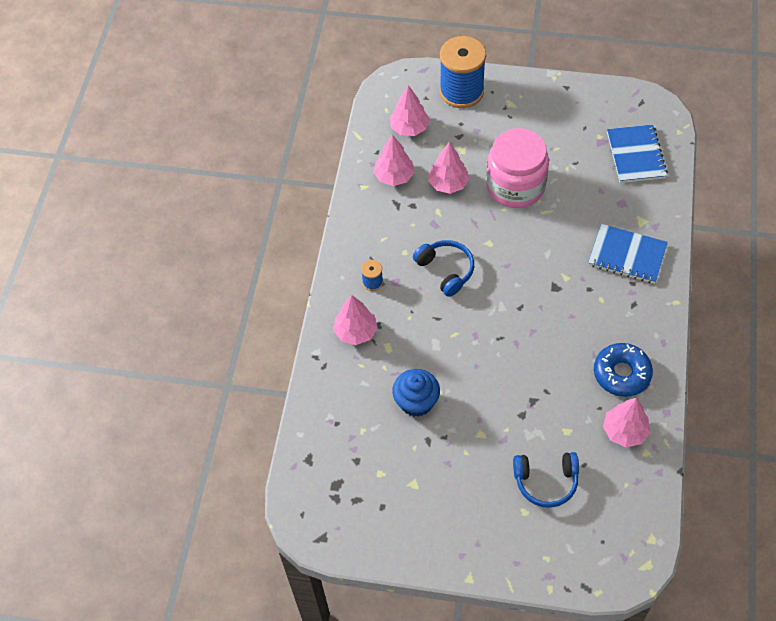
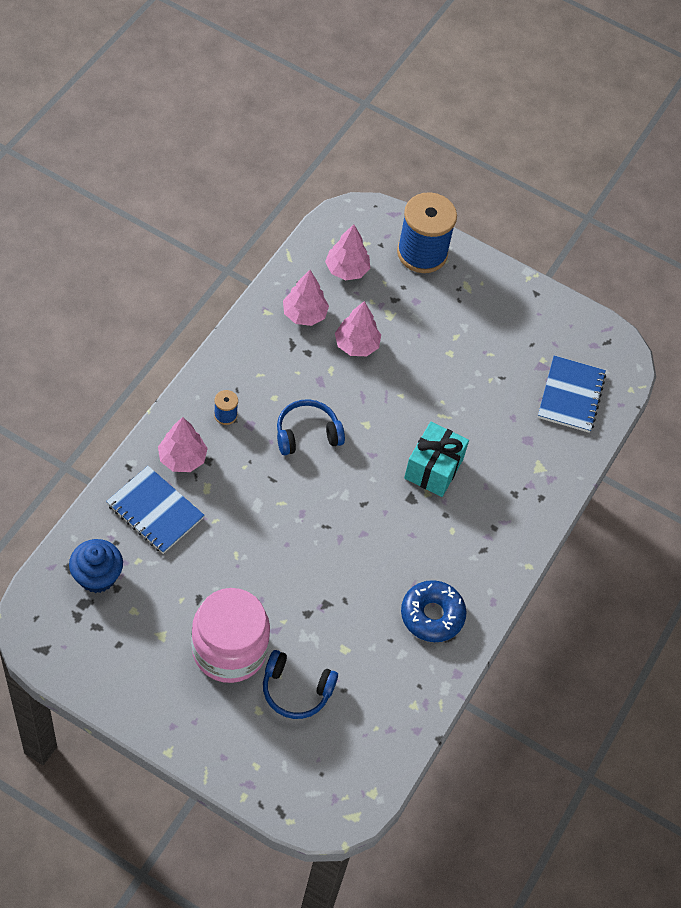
camera: 10 degrees right, 0 degrees up
blue cupcake [392,369,440,417] -> blue cupcake moved to [69,539,123,593]
blue headphones [413,240,474,297] -> blue headphones turned 90 degrees counterclockwise [277,399,345,455]
pink jar [486,128,549,208] -> pink jar moved to [191,588,270,683]
blue notebook [588,224,668,284] -> blue notebook moved to [106,466,205,554]
pink tree [603,398,650,447] -> none
none -> turquoise gift [404,422,469,497]

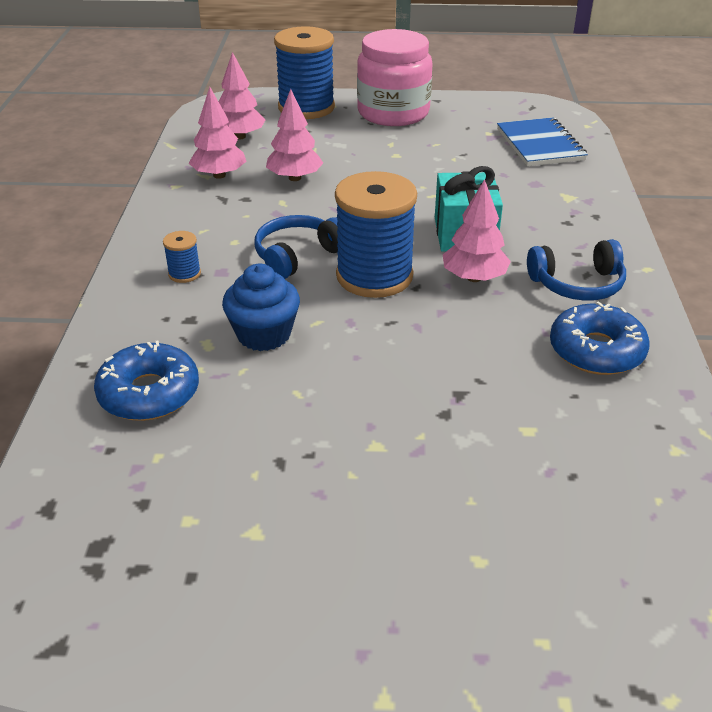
camera: 20 degrees left, 20 degrees down
blue cupcake [69,539,123,593] -> blue cupcake moved to [222,264,300,351]
blue notebook [106,466,205,554] -> blue donut [94,340,199,421]
pink tree [158,417,208,472] -> pink tree moved to [443,179,511,282]
pink jar [191,588,270,683] -> pink jar moved to [357,29,433,126]
blue headphones [263,650,338,719] -> blue headphones moved to [527,239,626,301]
none -> blue spool [335,171,417,298]

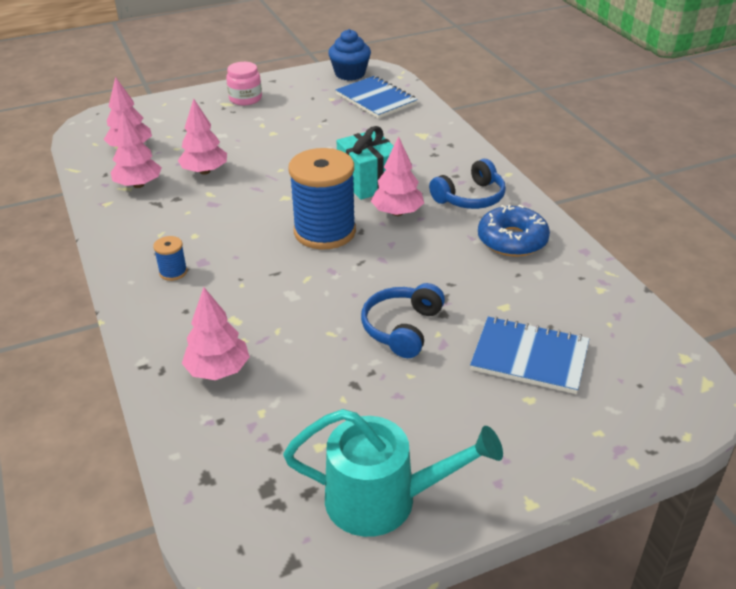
camera: 25 degrees left, 0 degrees up
blue donut [94,340,199,421] -> pink tree [182,287,250,380]
blue cupcake [222,264,300,351] -> blue cupcake moved to [328,29,371,81]
blue headphones [255,215,338,279] -> blue headphones moved to [361,283,445,358]
blue spool [274,26,335,119] -> none
pink jar [357,29,433,126] -> pink jar [226,62,262,105], size x0.53
none -> turquoise watering can [283,409,503,537]
none -> blue notebook [470,316,589,394]

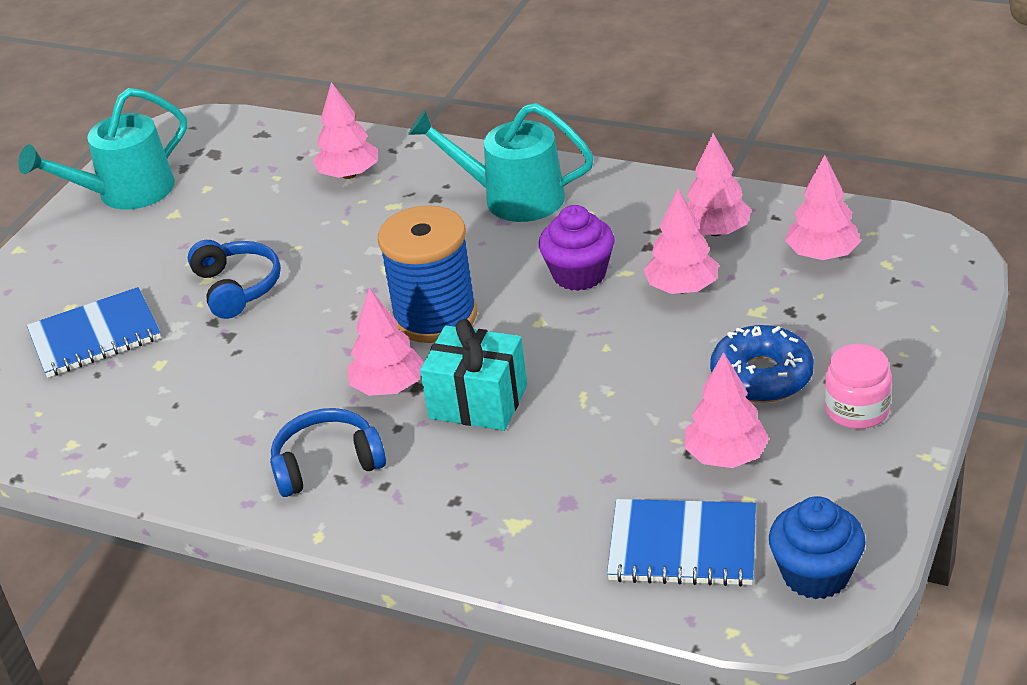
camera: 140 degrees right, 0 degrees up
blue spool [153,236,187,281] -> turquoise watering can [408,103,594,222]
blue headphones [429,159,506,209] -> blue headphones turned 60 degrees clockwise [270,408,386,497]
blue donut [478,205,550,256] -> blue donut moved to [710,325,814,403]
none -> purple cupcake [539,205,615,291]
none -> pink tree [684,352,769,468]

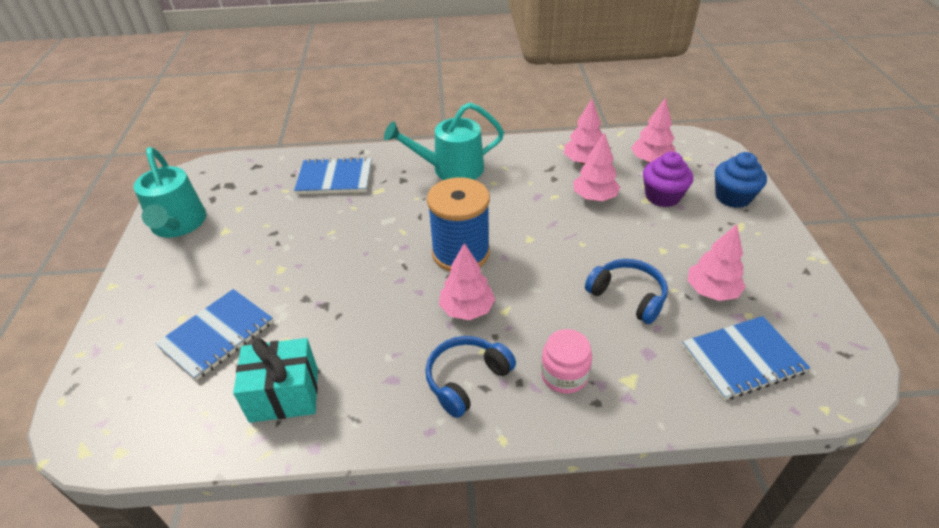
camera: 30 degrees left, 5 degrees up
turquoise watering can [18,88,187,210] -> turquoise watering can turned 45 degrees counterclockwise [133,147,206,238]
blue headphones [188,240,281,319] -> blue headphones moved to [585,259,668,324]
pink tree [313,82,378,179] -> blue notebook [294,157,372,194]
turquoise gift [420,319,527,431] -> turquoise gift moved to [233,338,318,423]
purple cupcake [539,205,615,291] -> purple cupcake moved to [643,152,693,207]
blue donut [710,325,814,403] -> none
blue cupcake [769,496,866,599] -> blue cupcake moved to [715,152,767,208]
pink jar [825,344,892,429] -> pink jar moved to [541,329,592,394]

